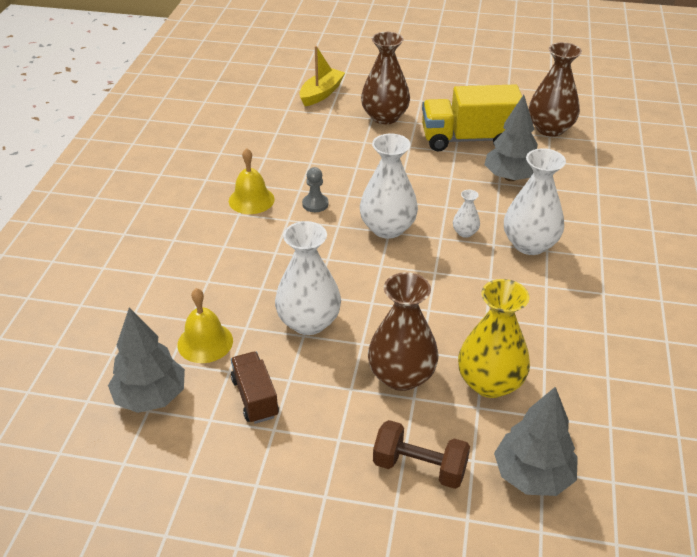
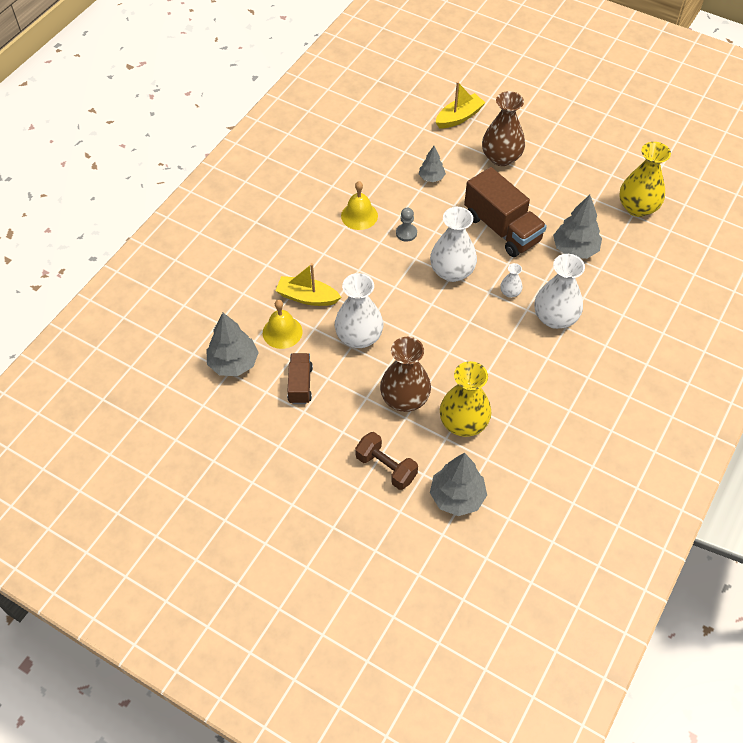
camera: 20 degrees right, 15 degrees up
yellow truck [422,84,522,151] -> none
brown vase [529,42,582,137] -> yellow vase [619,142,671,217]
none -> yellow boat [275,263,341,306]
none -> grey tree [419,146,446,182]
none -> brown truck [464,167,547,257]

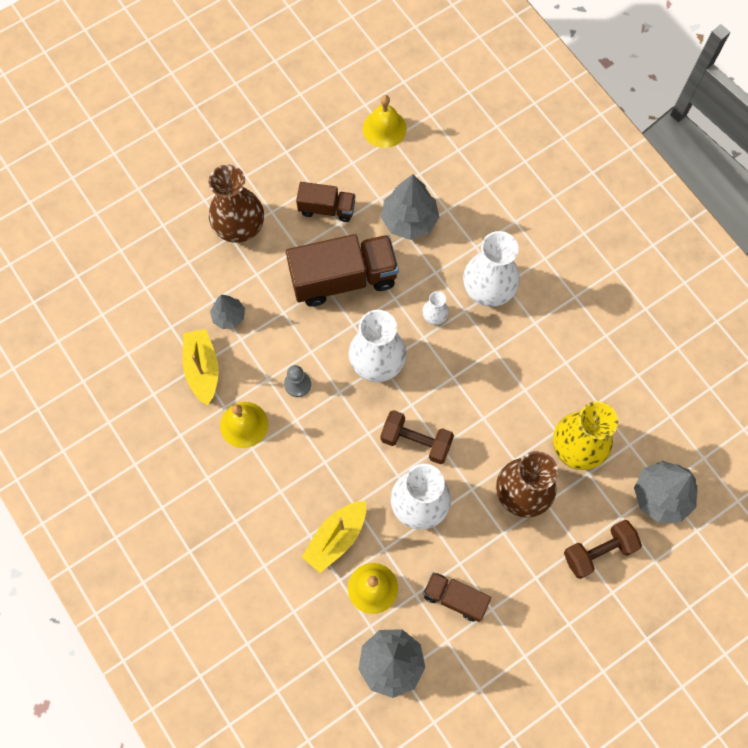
camera: 65 degrees left, 15 degrees up
yellow boat [436,82,486,128] -> yellow boat moved to [183,329,219,406]
yellow vase [619,142,671,217] -> yellow bell [363,95,407,148]
none -> brown truck [296,182,356,222]
none -> brown dumbbell [381,410,454,464]

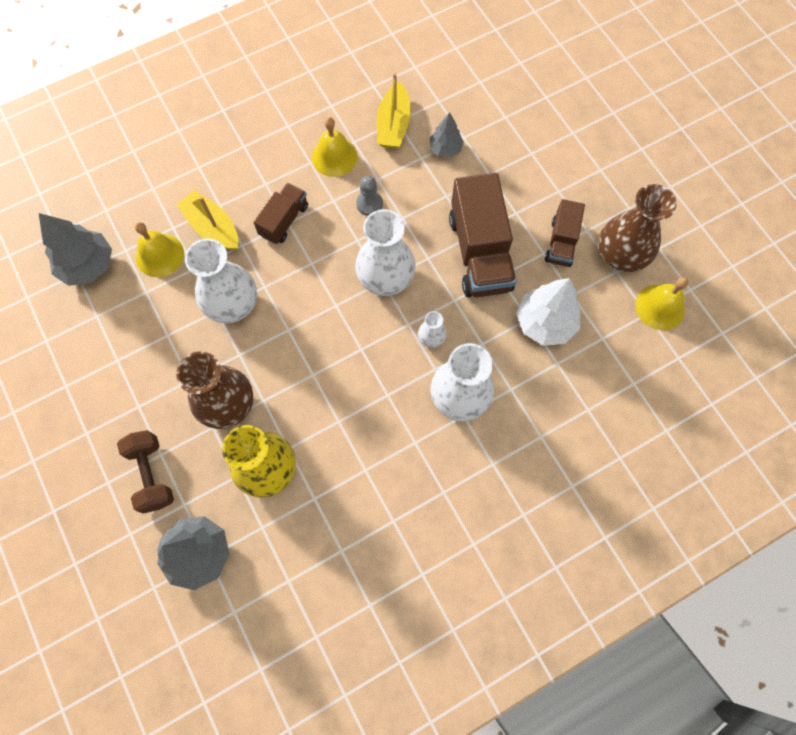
camera: 95 degrees right, 0 degrees up
yellow boat [183,329,219,406] -> yellow boat turned 105 degrees clockwise [377,73,411,149]
brown vase [209,165,264,243] -> brown vase moved to [598,184,677,272]
grey tree [381,174,439,240] -> white tree [516,278,580,346]
brown dumbbell [381,410,454,464] -> none
brown truck [423,572,491,622] -> brown truck moved to [253,183,308,244]

